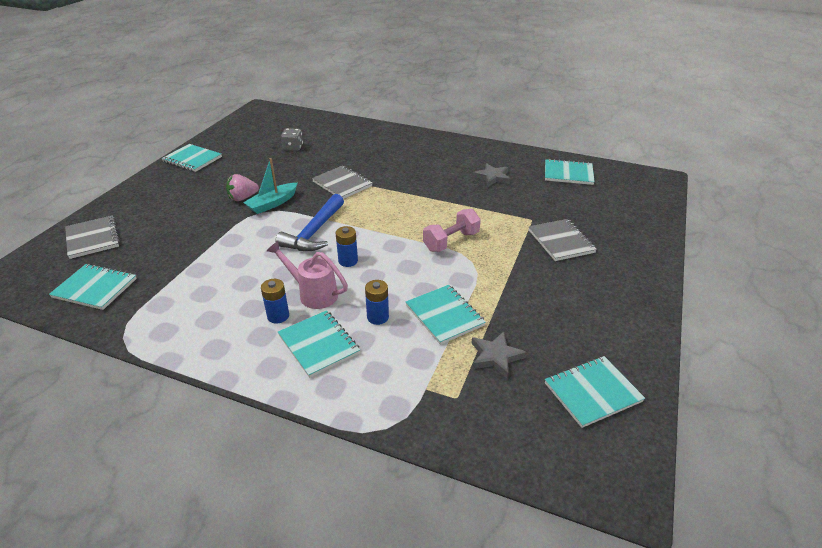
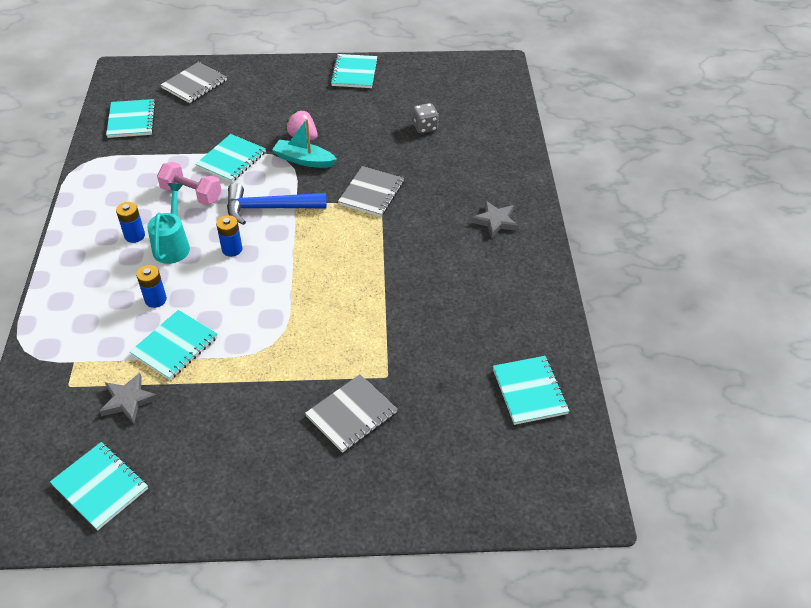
camera: 65 degrees right, 10 degrees up
pink watering can [267,241,348,309] -> turquoise watering can [147,183,190,264]
turquoise notebook [278,310,360,378] -> turquoise notebook moved to [195,134,266,183]
pink dumbbell [423,209,481,252] -> pink dumbbell moved to [157,162,222,205]
grey star [473,163,510,187] -> grey star moved to [471,201,519,238]

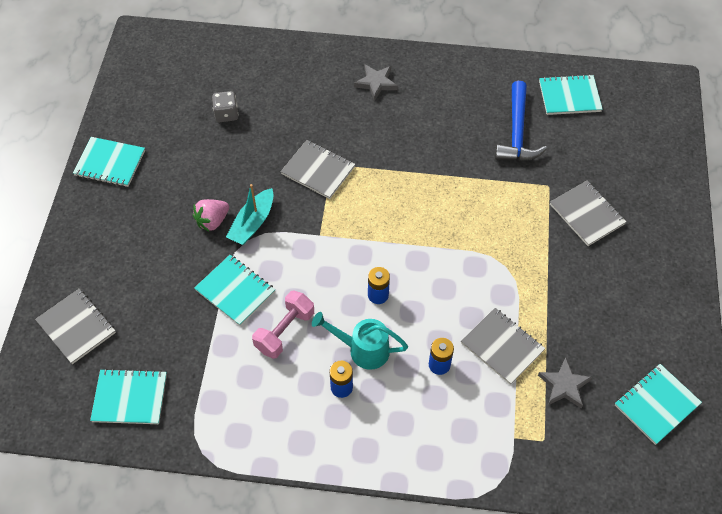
camera: 80 degrees left, 10 degrees up
turquoise notebook [130,310,218,380] -> grey notebook [461,308,545,385]
blue hammer [227,183,327,225] -> blue hammer moved to [495,81,547,161]

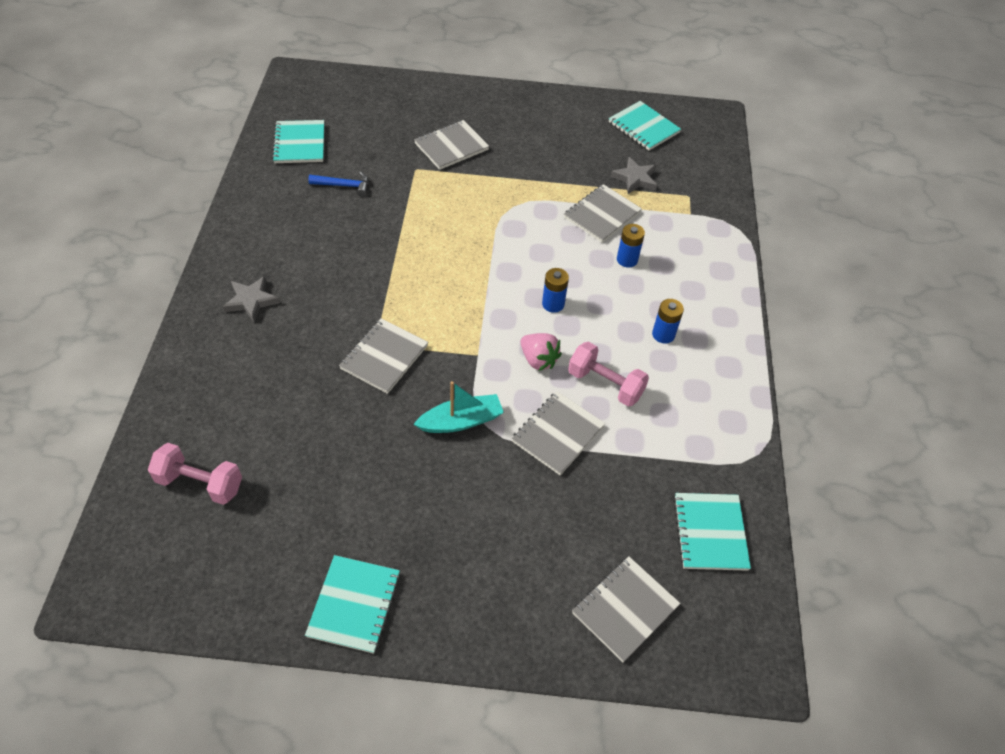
camera: 95 degrees left, 5 degrees down
pink strawberry [193,199,229,232] -> pink strawberry moved to [521,333,562,371]
turquoise notebook [194,255,275,326] -> grey notebook [512,391,605,475]
grey dice [212,91,239,122] -> none
turquoise boat [226,184,274,245] -> turquoise boat turned 45 degrees counterclockwise [413,381,504,433]
turquoise watering can [312,312,408,370] -> none
blue hammer [495,81,547,161] -> blue hammer [308,171,368,196], size x0.57
none -> pink dumbbell [148,443,242,505]

